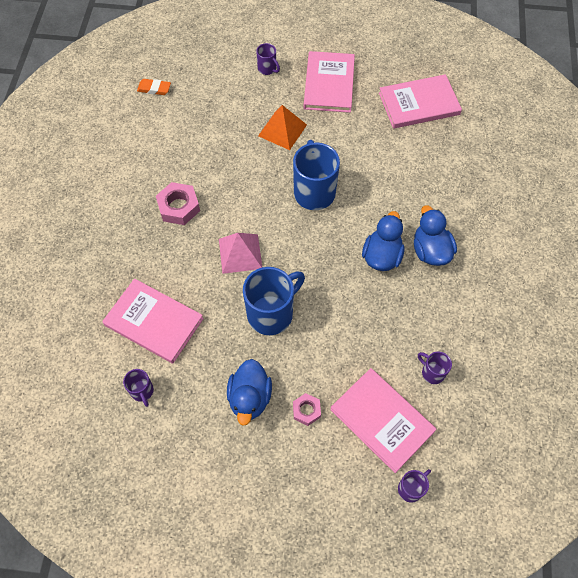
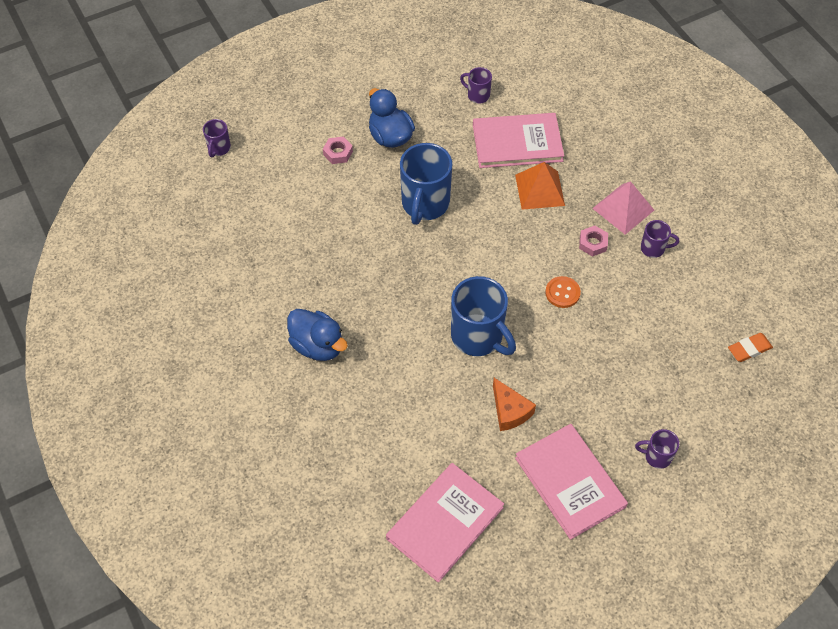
camera: 145 degrees right, 5 degrees down
pink nut [156,182,200,225] -> pink nut [579,226,608,257], size x0.61
pink pyramid [219,233,262,274] -> pink pyramid moved to [592,181,654,235]
orange pyramid [258,105,307,150] -> orange pyramid moved to [515,162,565,210]
pink book [330,368,436,473] -> none
blue duck [362,211,404,271] -> none
purple mug [418,352,452,384] -> purple mug moved to [641,220,679,258]
none -> orange cheese [493,378,536,431]
none -> orange button [545,276,581,308]

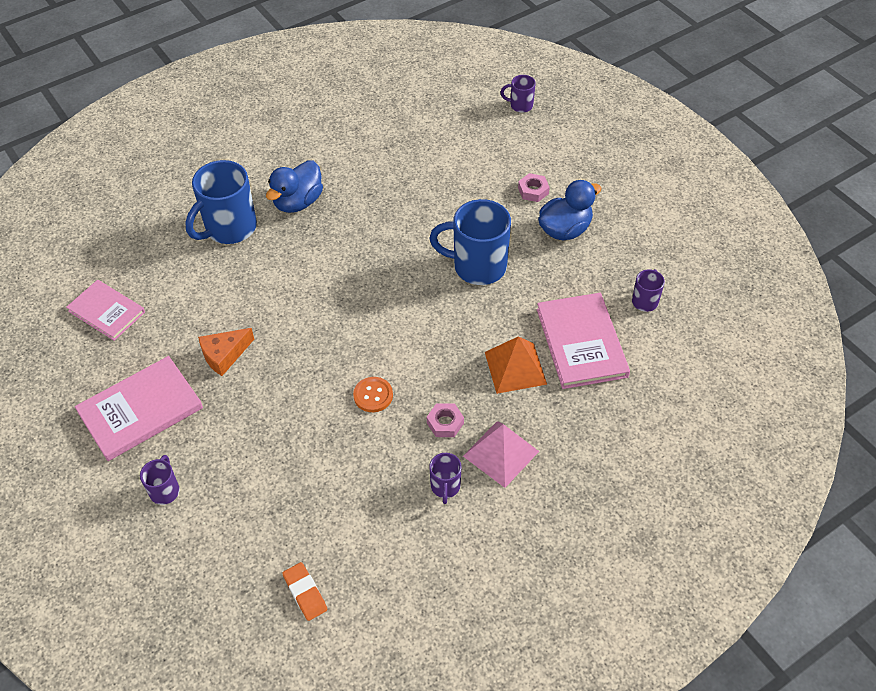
camera: 85 degrees right, 5 degrees down
pink book [386,463,504,583] -> pink book [66,280,145,341], size x0.67
blue mug [451,276,516,356] -> blue mug moved to [185,160,257,244]

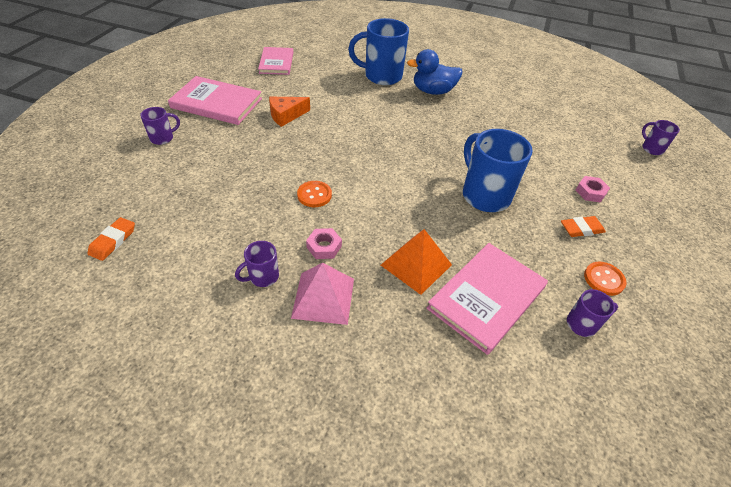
camera: 50 degrees right, 5 degrees down
orange cheese [198,328,254,376] -> orange cheese turned 45 degrees counterclockwise [269,97,310,127]
blue duck [538,180,601,241] -> orange eraser [561,216,606,237]
none -> orange button [584,262,626,296]

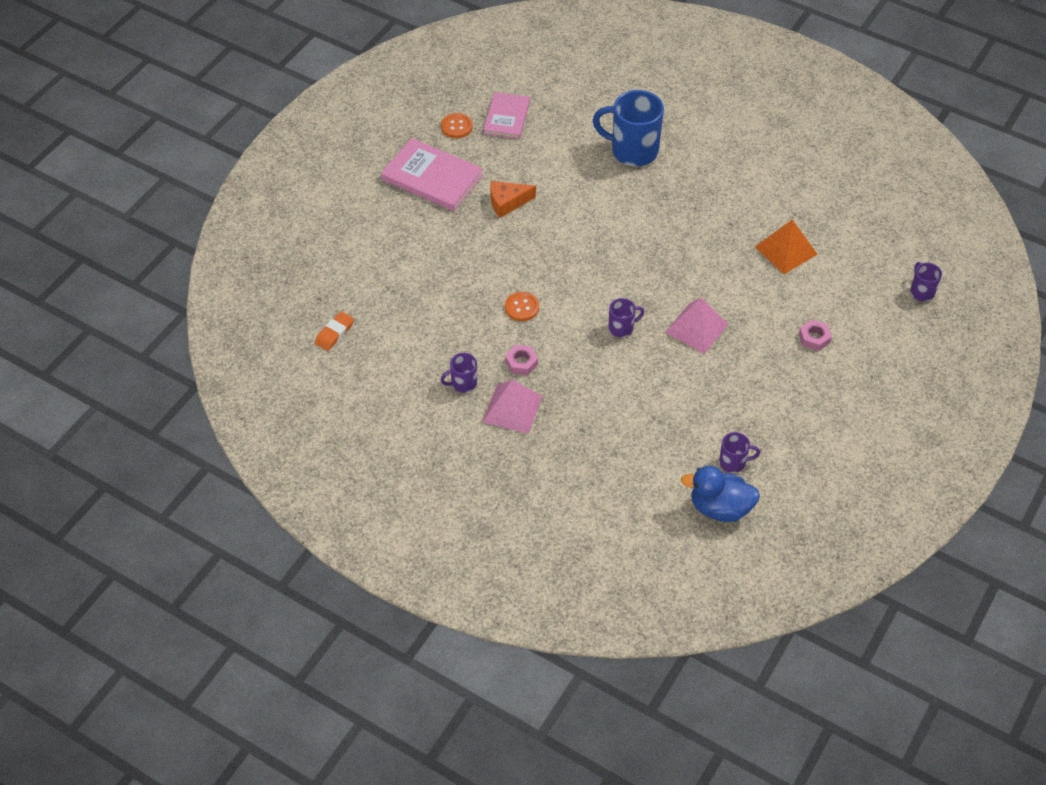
camera: 15 degrees right, 5 degrees up
purple mug [140,107,180,145] -> purple mug moved to [608,298,644,338]
orange pyramid [381,229,452,295] -> orange pyramid moved to [755,219,817,274]
blue duck [407,49,463,95] -> blue duck moved to [681,466,760,522]
pink book [426,243,548,355] -> none
blue mug [463,129,533,212] -> pink pyramid [665,298,728,354]
orange eraser [561,216,606,237] -> none
orange button [584,262,626,296] -> orange button moved to [441,113,473,138]

